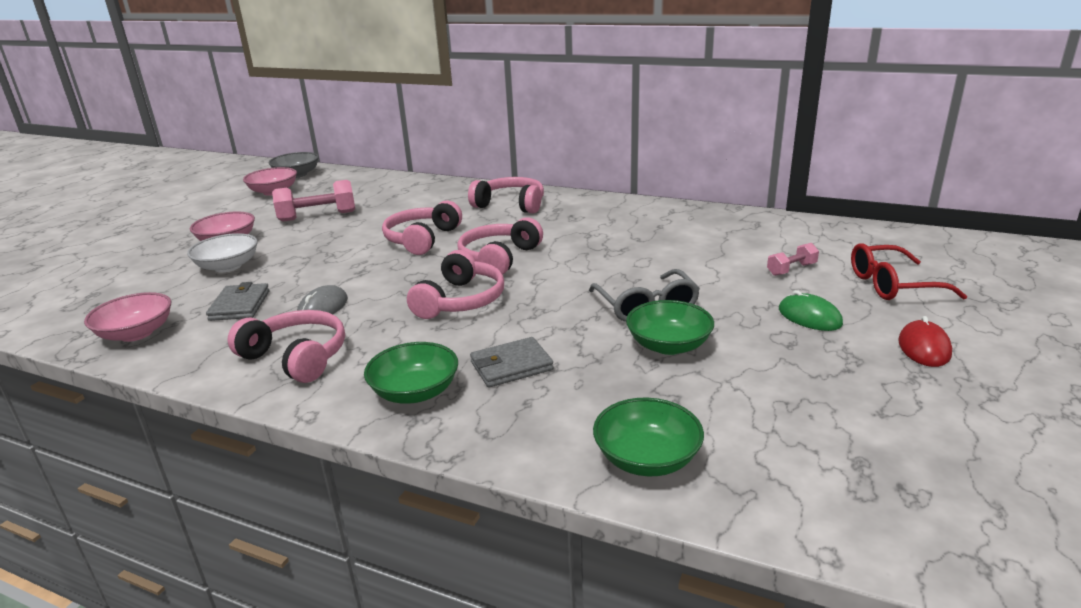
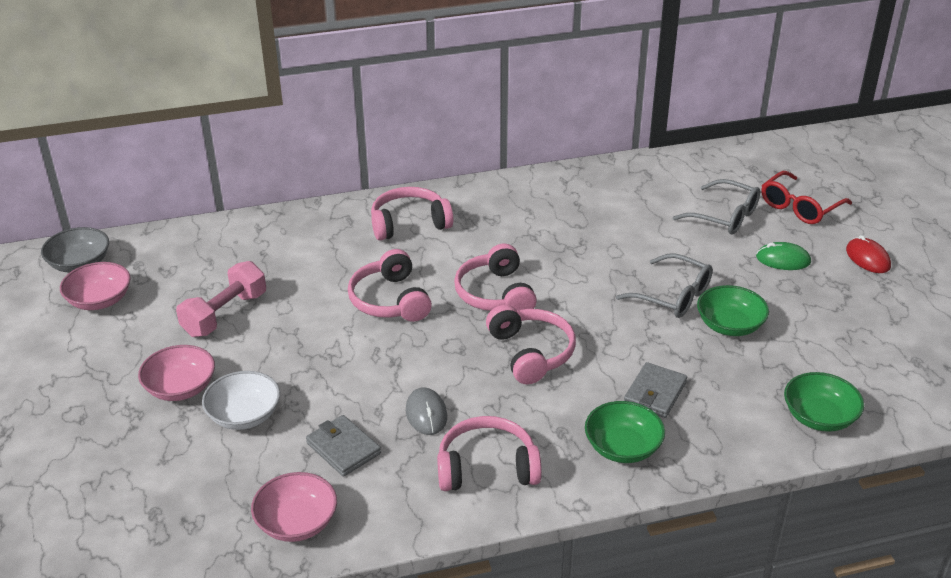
camera: 40 degrees left, 10 degrees up
pink dumbbell [767,243,819,276] -> grey glasses [673,179,760,235]

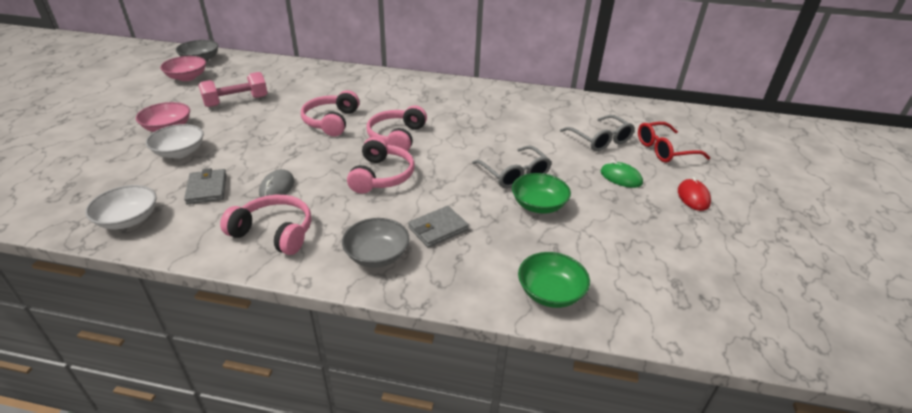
camera: 25 degrees right, 0 degrees up
pink bowl [251,472,337,542] -> white bowl [85,185,156,229]
pink headphones [371,187,453,241] -> none
green bowl [585,401,665,463] -> grey bowl [342,218,410,268]

